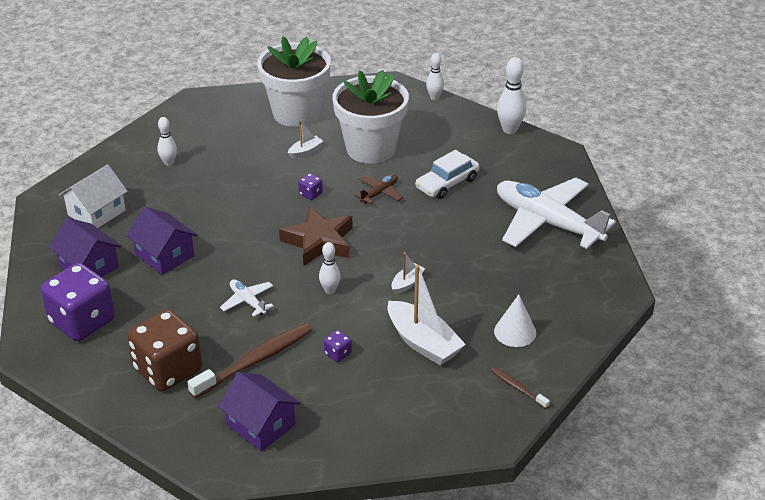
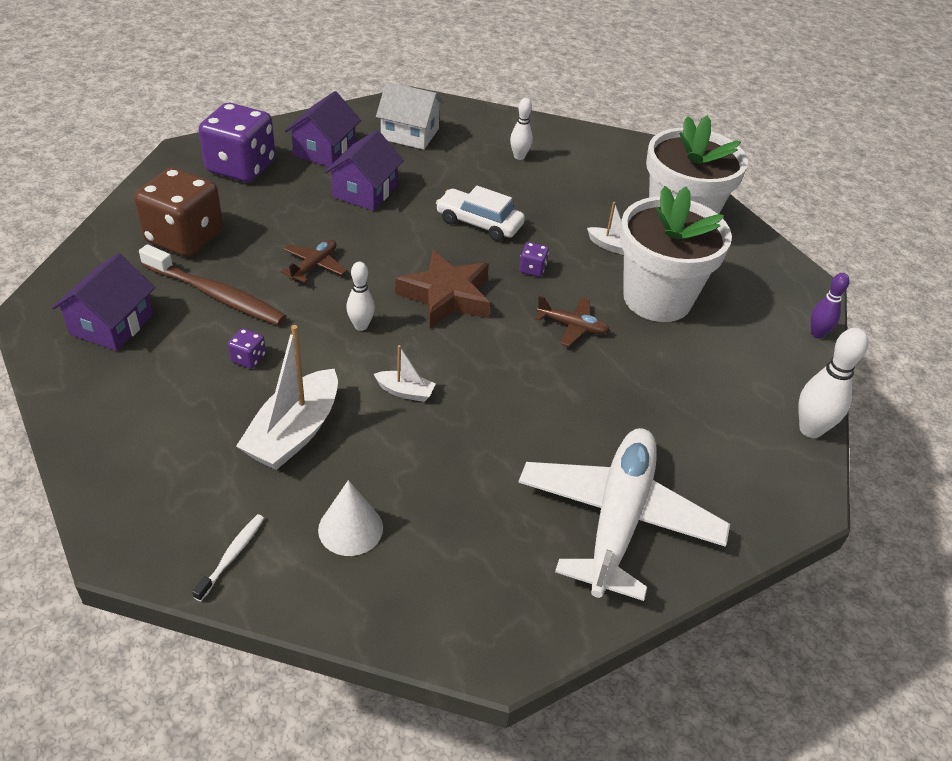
camera: 65 degrees right, 5 degrees up
white plane [220,279,274,316] -> brown plane [281,239,347,283]
white car [415,150,479,199] -> white car moved to [436,186,525,241]
white bowling pin [426,53,444,100] -> purple bowling pin [811,273,850,339]
brown toothbrush [491,367,550,409] -> white toothbrush [192,514,264,601]

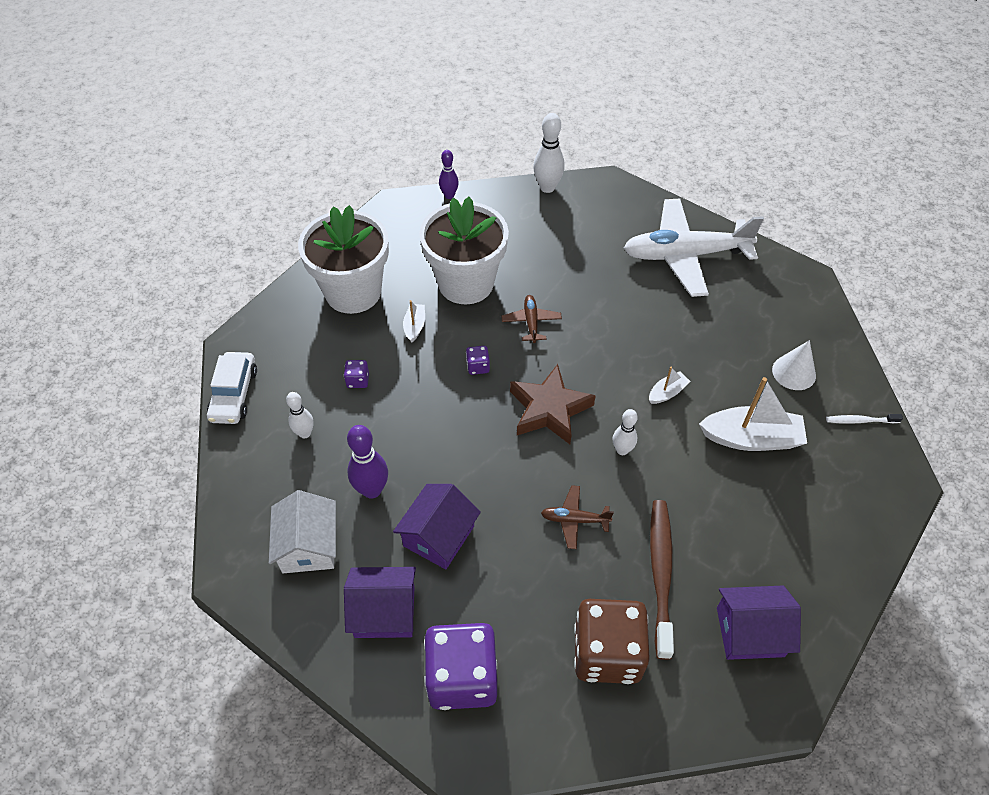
camera: 110 degrees left, 10 degrees up
purple dice [228,328,266,369] -> purple dice moved to [344,360,369,388]
purple house [324,130,404,211] -> purple house turned 60 degrees counterclockwise [393,484,481,569]
white boat [374,345,436,402] -> white boat turned 60 degrees clockwise [649,367,690,404]
white car [436,186,525,241] -> white car moved to [207,352,257,424]
none -> purple bowling pin [347,425,388,499]

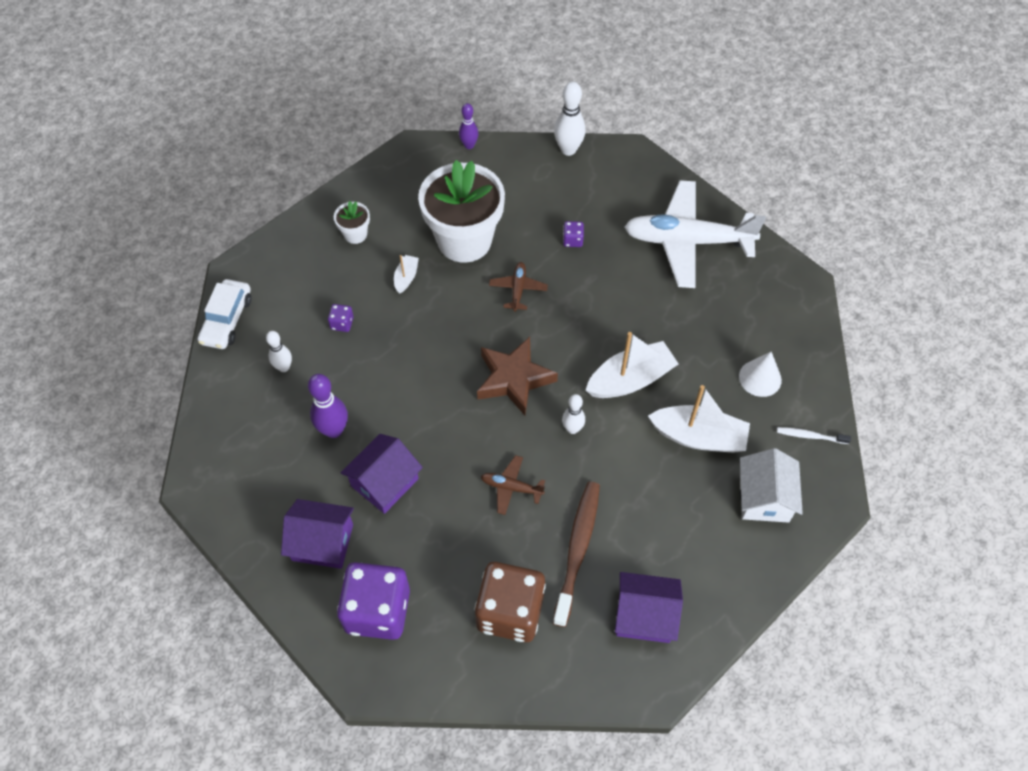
camera: 10 degrees right, 5 degrees up
white house [269,490,336,573] -> white house moved to [740,448,803,523]
white flower pot [298,205,389,314] -> white flower pot [334,201,370,244], size x0.43
purple dice [466,346,490,375] -> purple dice moved to [563,221,584,247]
white boat [649,367,690,404] -> white boat [586,332,678,398], size x2.04

